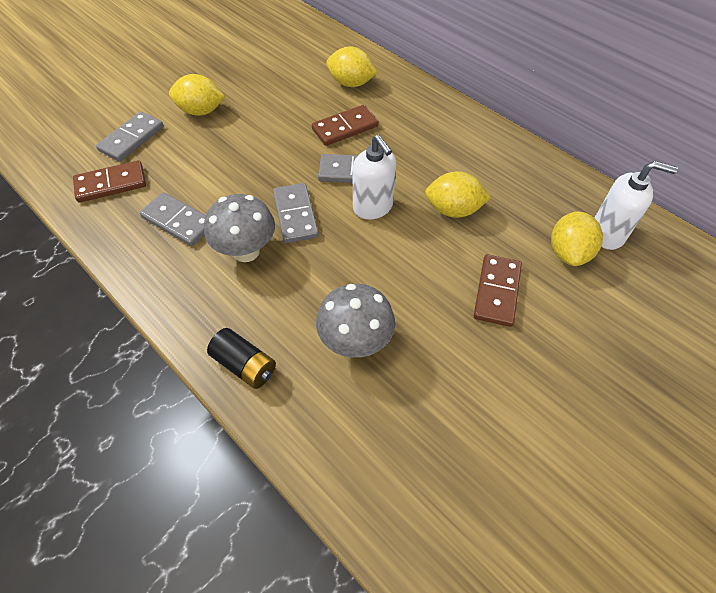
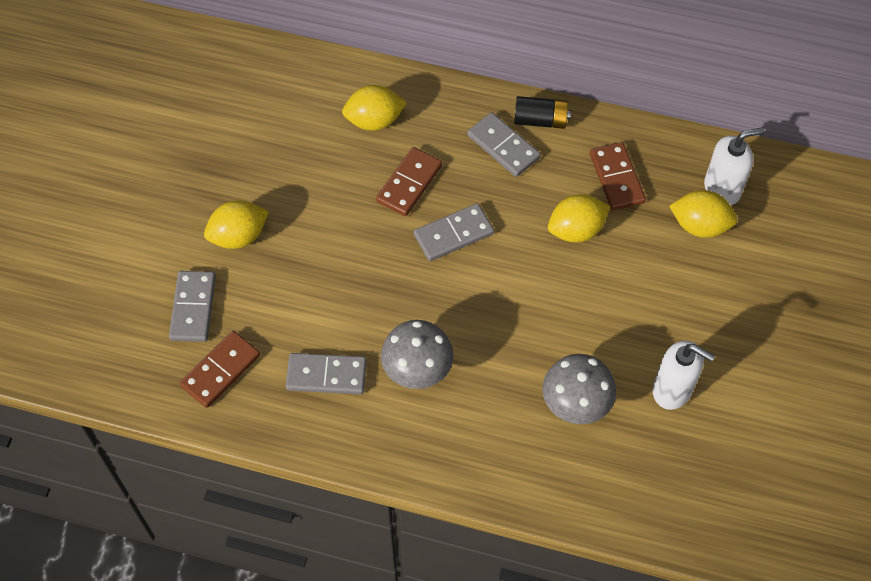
camera: 30 degrees left, 5 degrees up
black battery [207,328,276,389] -> black battery moved to [514,96,571,129]
grey domino [273,183,319,243] -> grey domino moved to [467,112,541,177]
white soap dispenser [352,135,396,220] -> white soap dispenser moved to [653,340,715,410]
brown domino [474,254,522,327] -> brown domino moved to [590,142,646,210]
yellow lemon [551,212,603,266] -> yellow lemon turned 60 degrees counterclockwise [669,190,737,238]

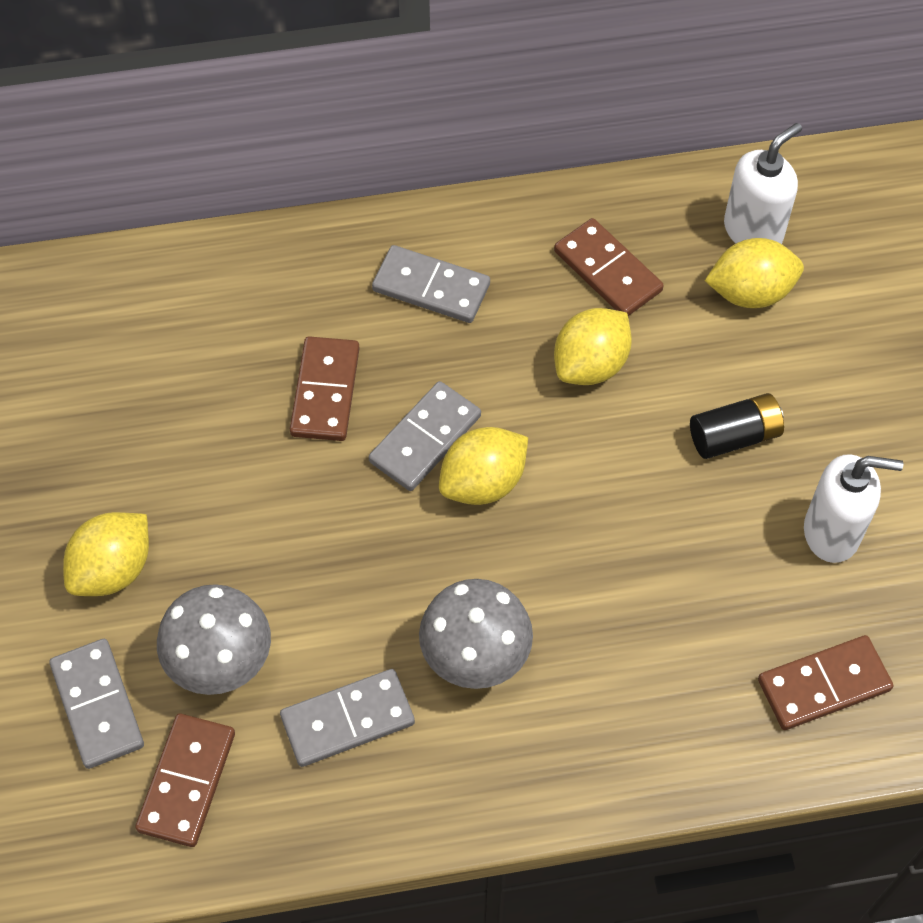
camera: 25 degrees left, 0 degrees up
yellow lemon [342,85,407,131] -> yellow lemon moved to [439,427,528,505]
black battery [514,96,571,129] -> black battery moved to [690,393,784,459]
grey mushroom [542,354,616,424] -> grey mushroom moved to [157,584,271,695]
none -> brown domino [758,635,893,730]

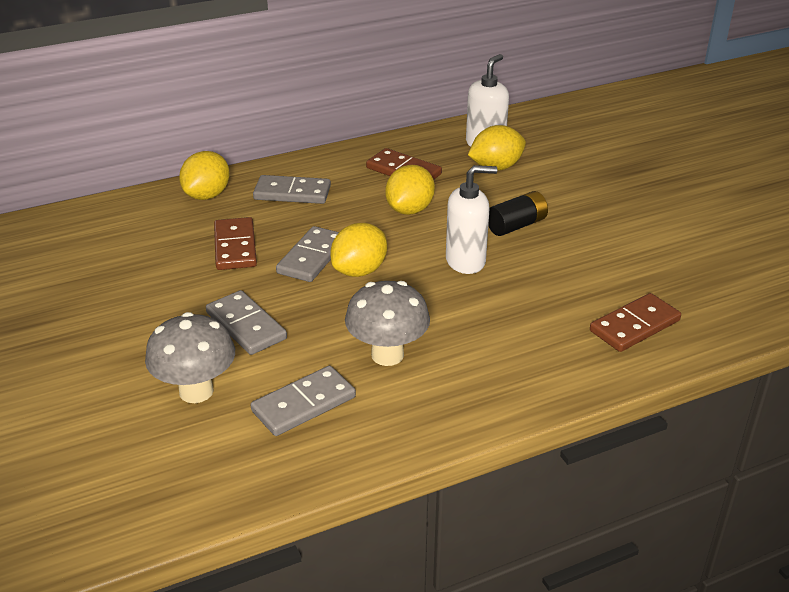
camera: 15 degrees left, 25 degrees down
grey domino [50,639,144,769] -> grey domino moved to [206,290,287,355]
yellow lemon [63,512,149,596] -> yellow lemon moved to [179,151,230,200]
brown domino [135,713,235,847] -> none
white soap dispenser [804,454,903,563] -> white soap dispenser moved to [446,165,497,274]

